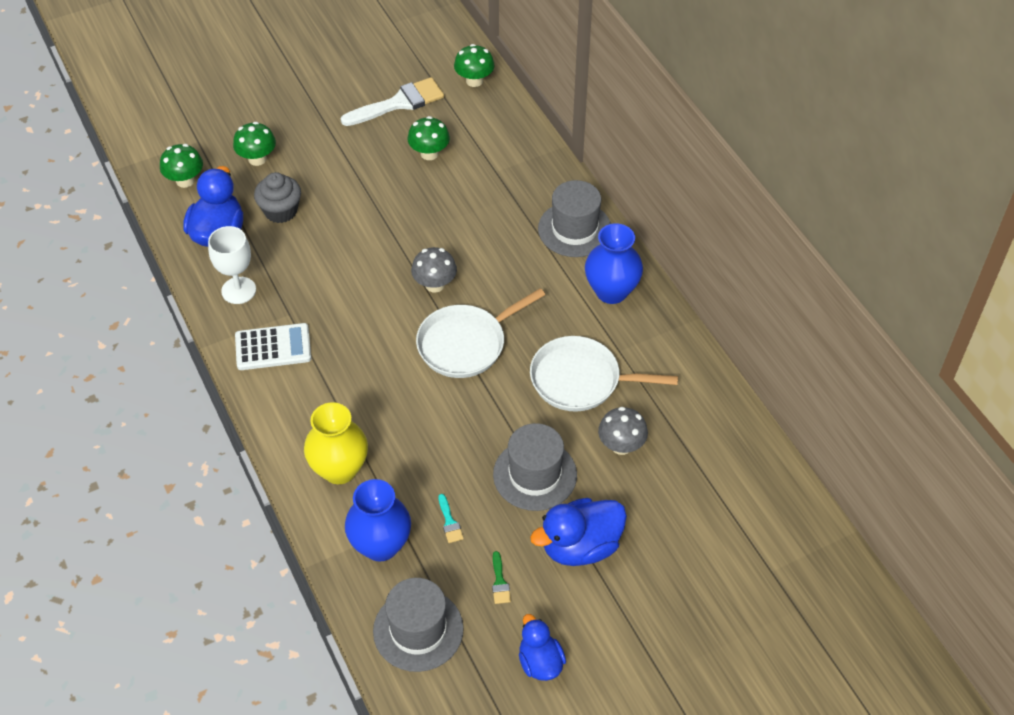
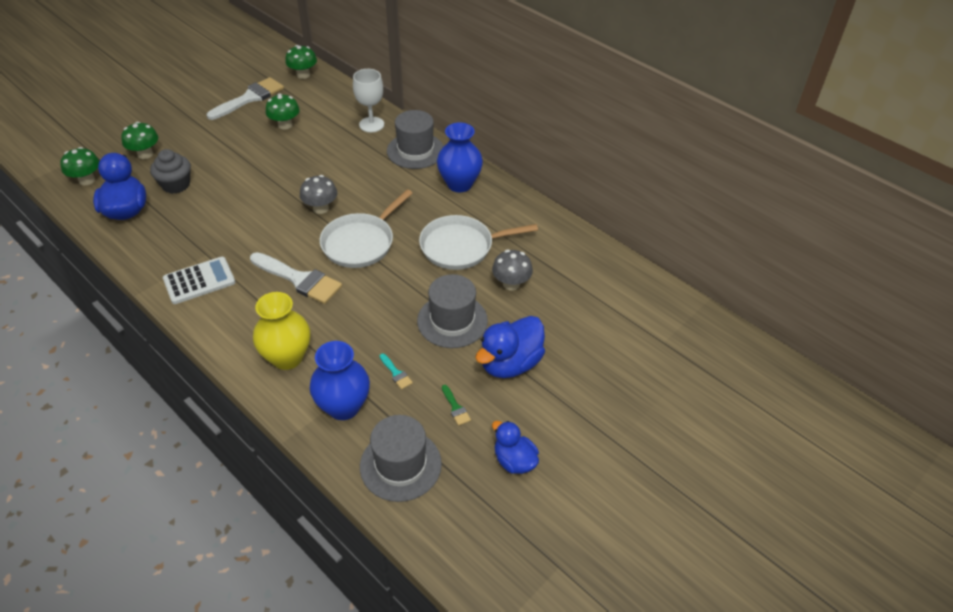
camera: 20 degrees left, 5 degrees down
white goblet [208,226,256,304] -> white goblet moved to [353,69,384,132]
none -> white brush [250,252,342,304]

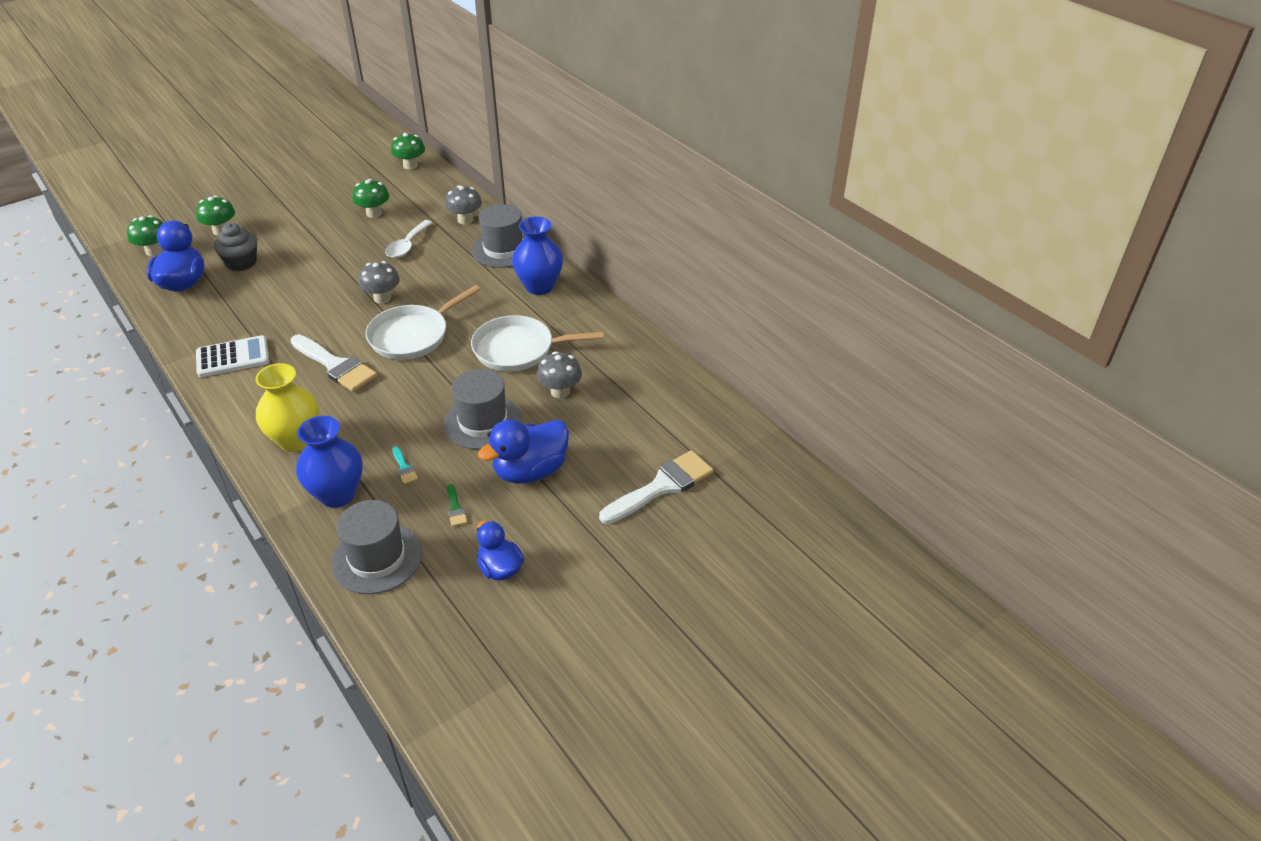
camera: 10 degrees right, 5 degrees down
white brush [207,77,284,120] -> white brush moved to [599,450,714,524]
white goblet [353,69,384,132] -> grey mushroom [445,185,482,224]
none -> white spoon [385,220,433,258]

